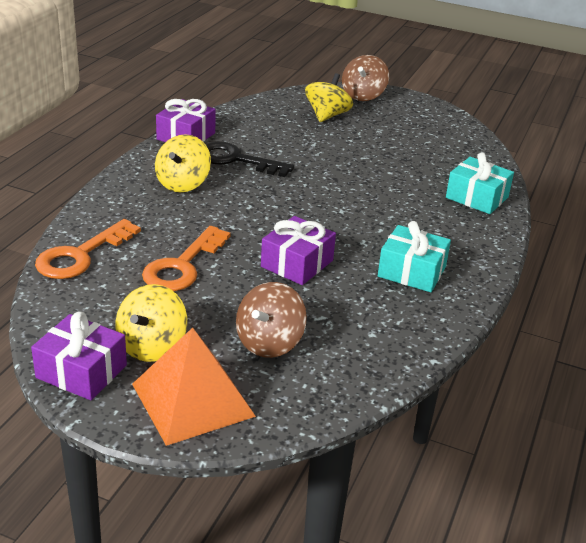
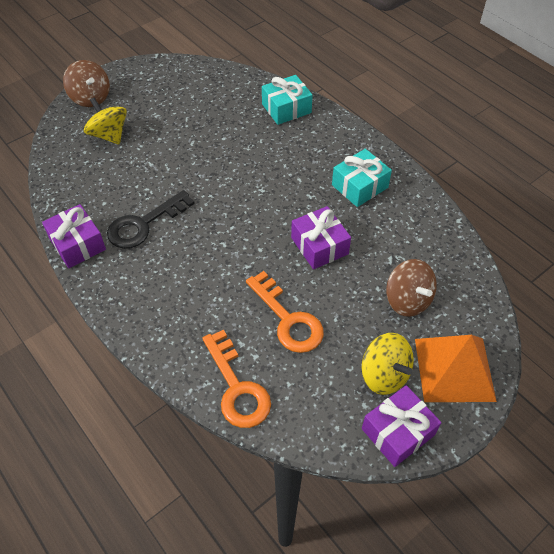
camera: 60 degrees left, 20 degrees up
yellow spinning top [155,134,211,192] -> none

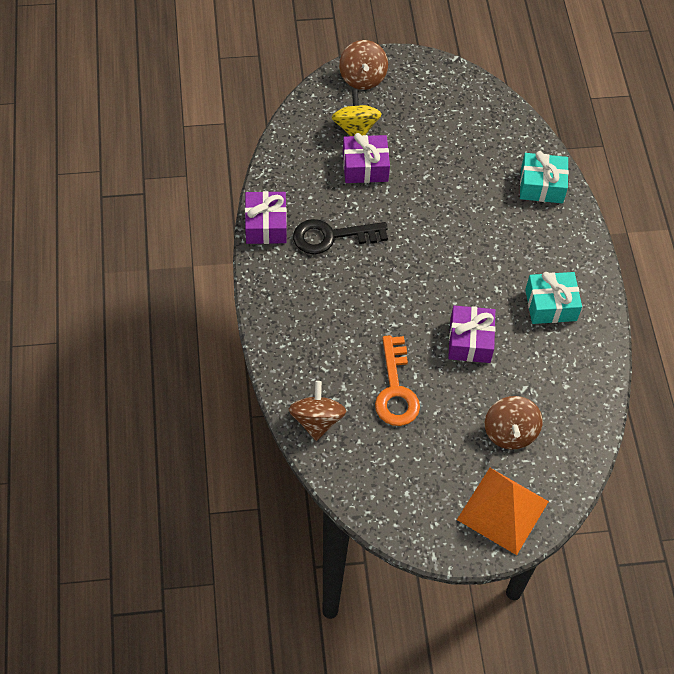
camera: 30 degrees right, 5 degrees up
orange key [202,330,271,428] -> brown spinning top [289,381,346,441]
yellow spinning top [362,333,414,395] -> none
purple gift [362,385,441,467] -> purple gift moved to [343,133,390,183]

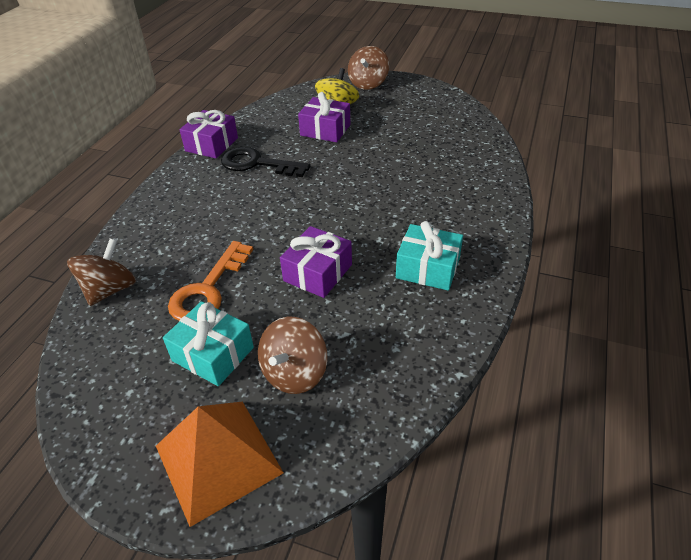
camera: 30 degrees right, 15 degrees down
turquoise gift [520,151,569,203] -> turquoise gift moved to [163,301,254,386]

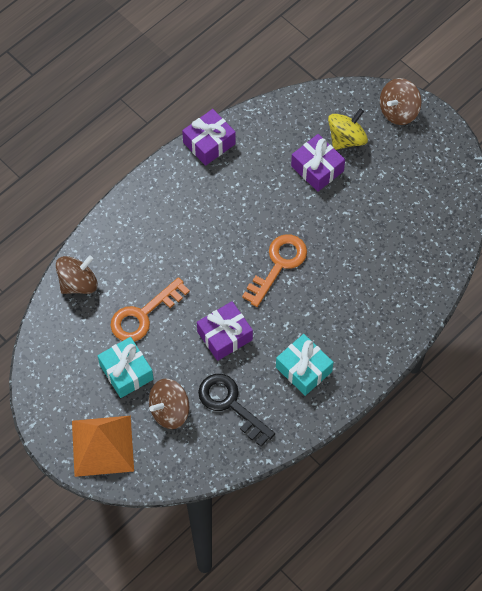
camera: 25 degrees right, 20 degrees up
black key [221,147,310,177] -> black key moved to [198,374,275,447]
none -> orange key [242,234,307,307]

